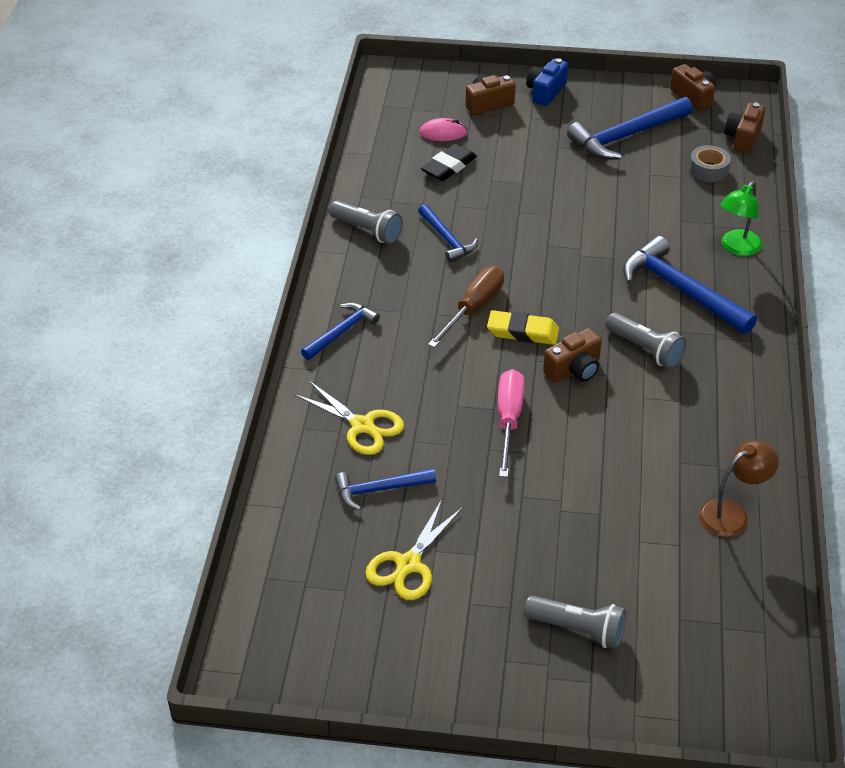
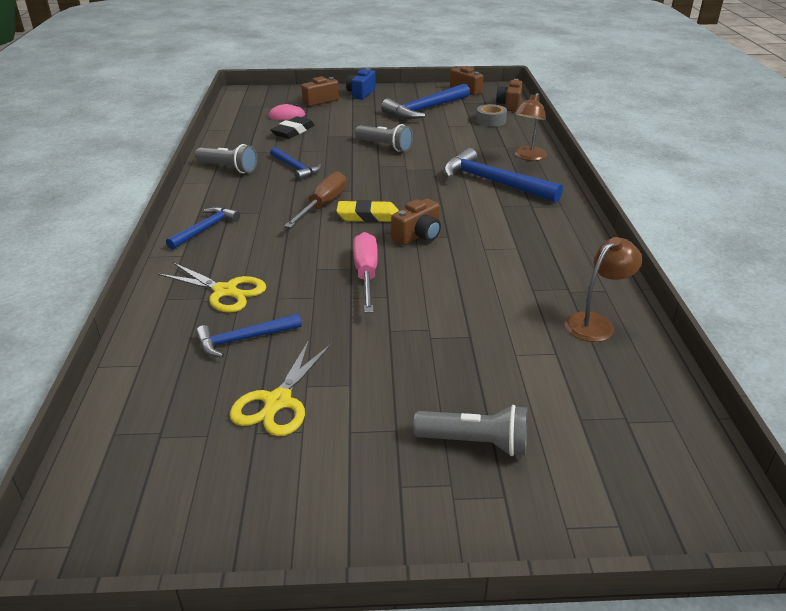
camera: 10 degrees left, 10 degrees down
grey flashlight [605,313,686,369] -> grey flashlight moved to [355,124,413,152]
green lamp [720,181,762,256] -> brown lamp [514,93,547,161]

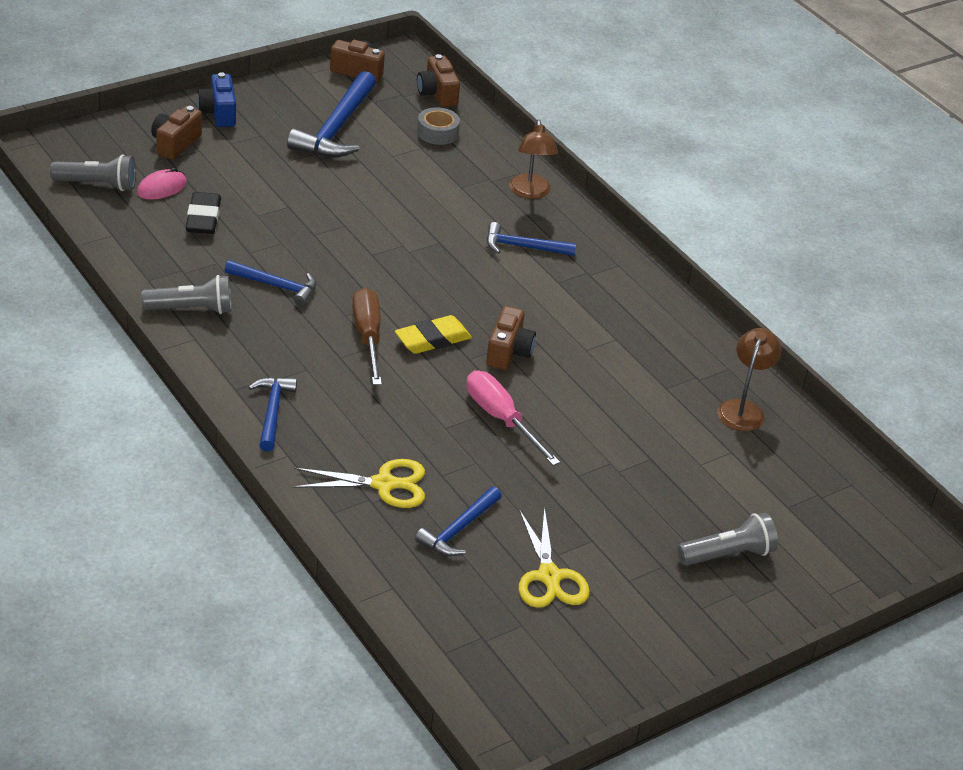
camera: 35 degrees left, 5 degrees up
grey flashlight [355,124,413,152] -> grey flashlight moved to [50,154,136,191]
blue hammer [444,148,563,203] -> blue hammer [487,222,576,256], size x0.59

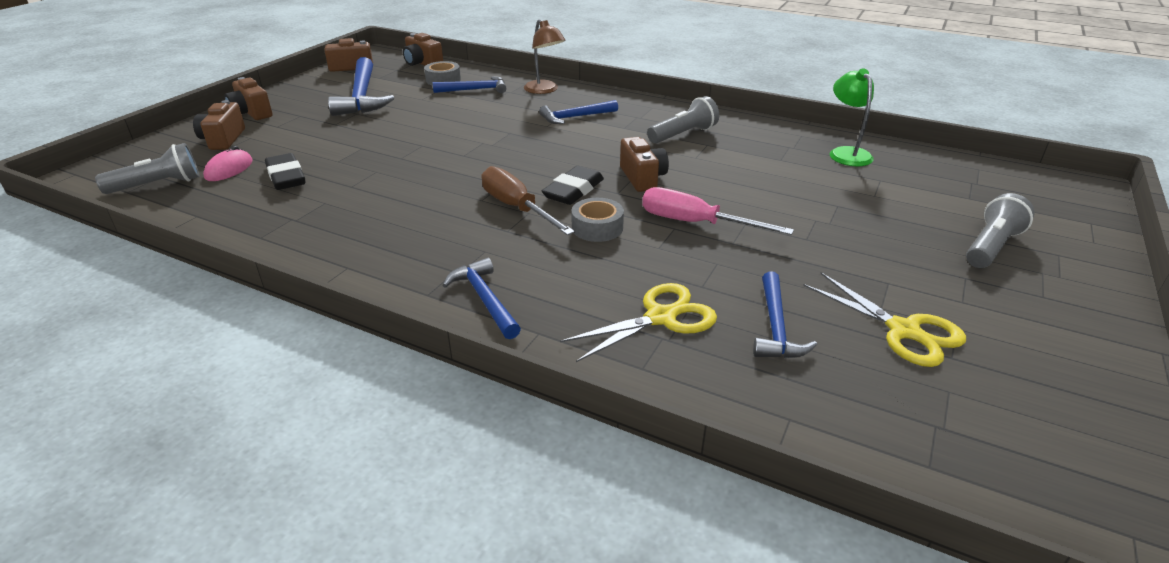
camera: 25 degrees left, 5 degrees down
grey flashlight [142,275,232,314] -> grey flashlight moved to [647,96,719,143]
blue camera [197,72,236,127] -> brown camera [224,77,273,120]
blue hammer [225,260,316,306] -> blue hammer moved to [433,76,506,93]
yellow eraser [395,315,472,354] -> black eraser [542,166,604,205]
brown lamp [717,328,782,431] -> green lamp [830,68,874,166]
none -> grey tape [571,198,624,242]

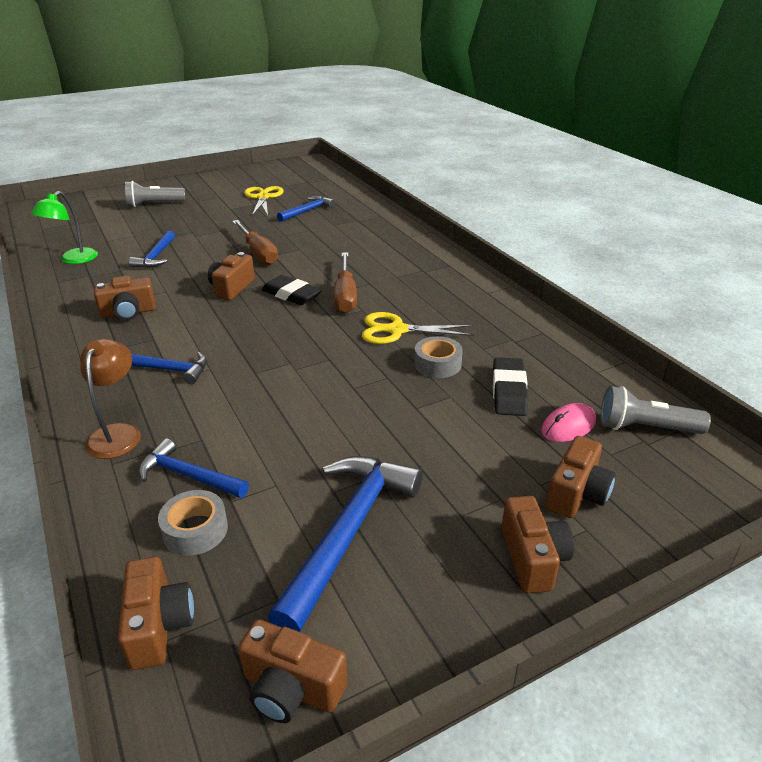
camera: 145 degrees left, 0 degrees up
blue hammer [443,258,521,339] -> blue hammer moved to [129,231,175,268]
black eraser [542,166,604,205] -> black eraser turned 60 degrees clockwise [262,275,322,305]
yellow scissors [560,283,717,362] -> yellow scissors moved to [362,312,474,344]
grey tape [571,198,624,242] -> grey tape moved to [414,336,463,378]
pink screwdriver [642,187,794,235] -> brown screwdriver [232,220,278,265]
grey flashlight [647,96,719,143] -> brown camera [94,276,156,320]

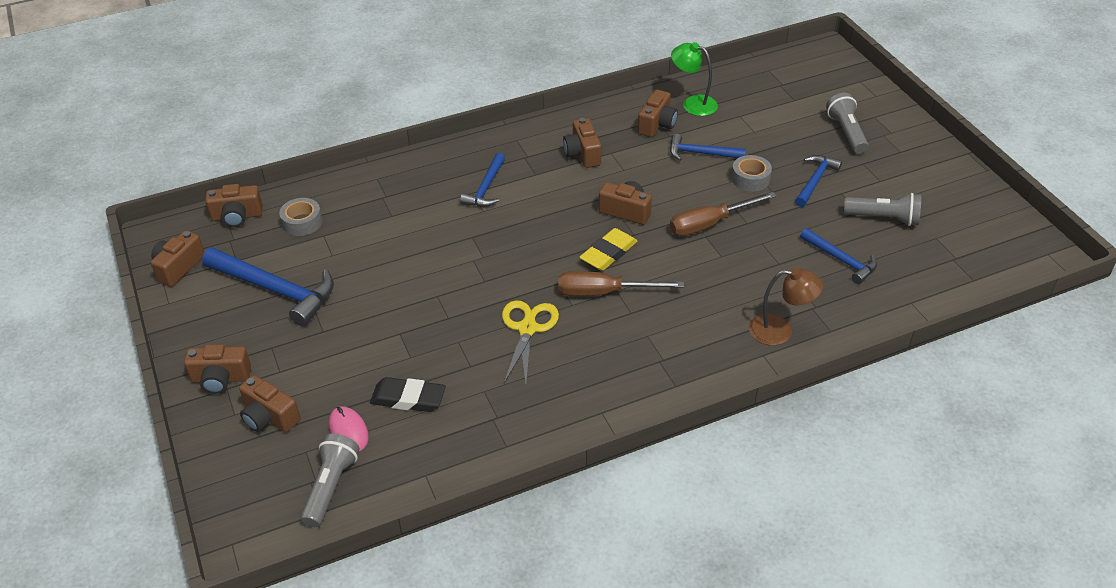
camera: 95 degrees right, 10 degrees up
brown lamp [80,339,141,459] -> brown lamp moved to [749,268,823,346]
blue hammer [139,438,249,498] -> blue hammer moved to [795,155,842,207]
yellow scissors [244,186,283,216] -> grey flashlight [844,193,921,226]
black eraser [262,275,322,305] -> yellow eraser [579,228,637,271]
grey tape [414,336,463,378] -> grey tape moved to [731,155,772,191]
none -> brown camera [638,90,678,137]

